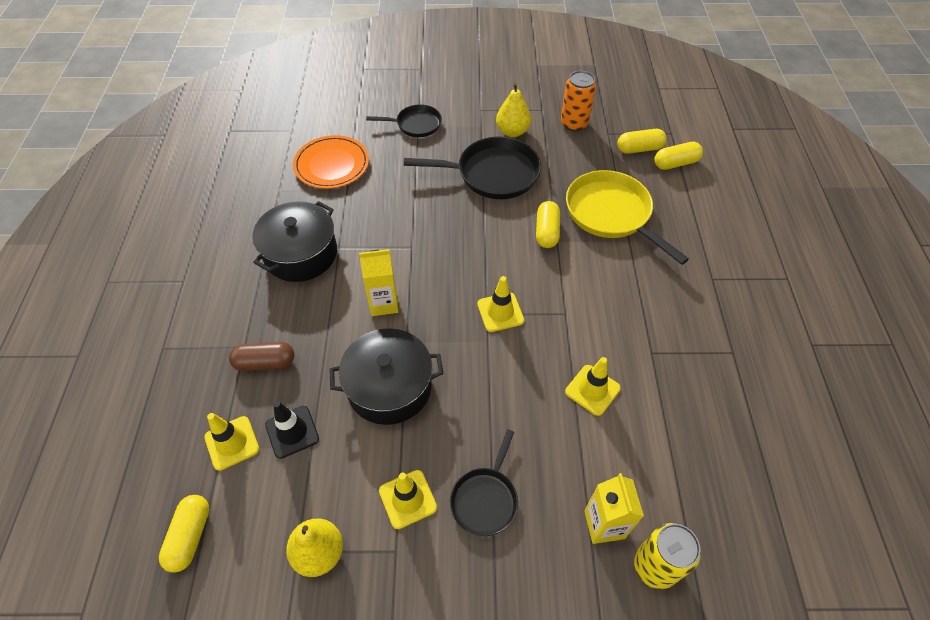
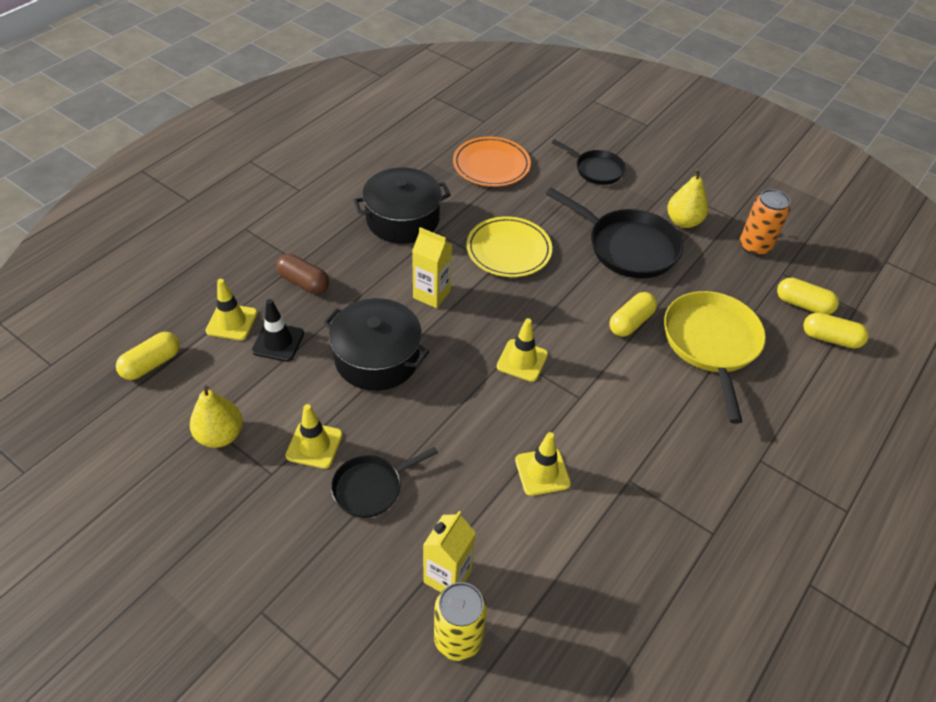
camera: 35 degrees right, 5 degrees down
none -> yellow plate [466,216,552,277]

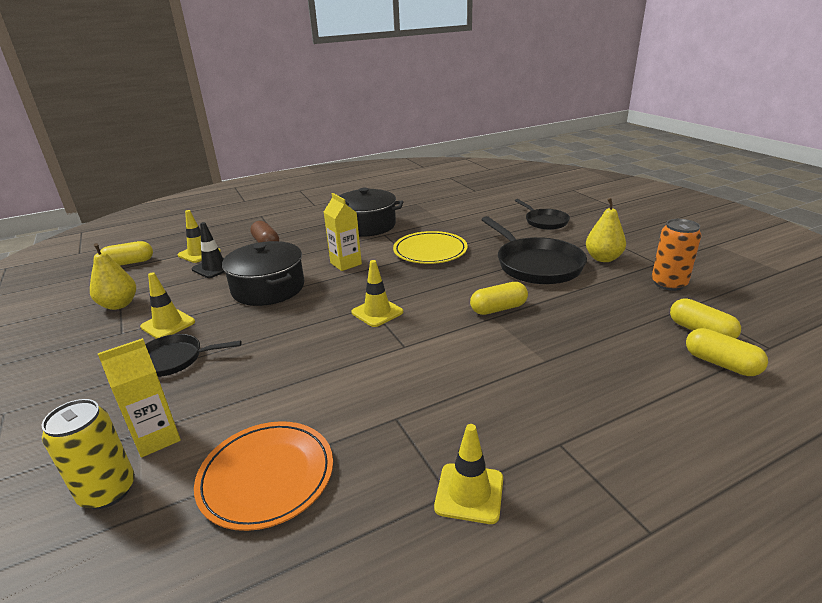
camera: 30 degrees right, 20 degrees down
orange plate [453,137,531,187] -> orange plate moved to [194,421,333,531]
yellow traffic cone [515,432,571,496] -> yellow traffic cone moved to [434,424,503,524]
yellow pan [664,291,766,424] -> none

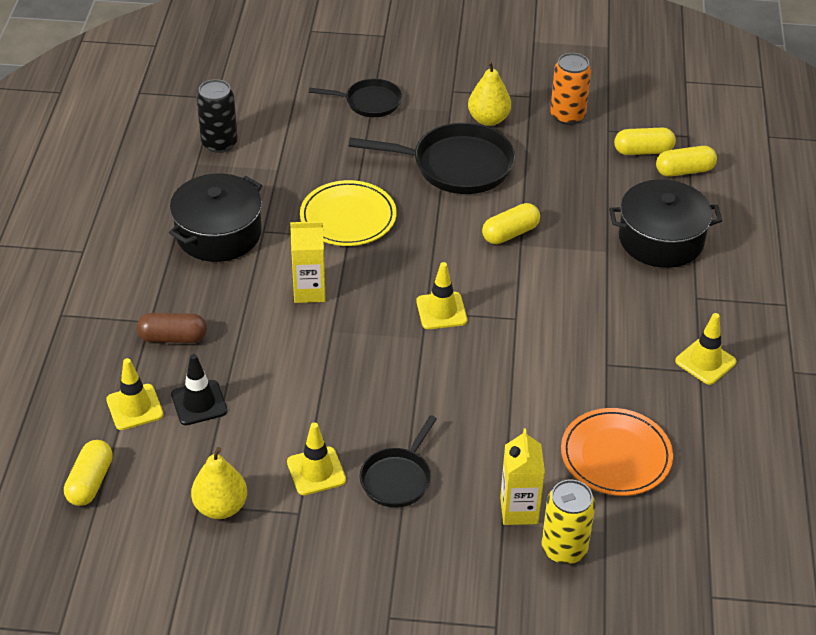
camera: 60 degrees left, 15 degrees up
black pot [222,241,304,306] -> black pot moved to [609,179,722,268]
yellow capsule [470,282,528,315] -> yellow capsule turned 45 degrees clockwise [482,203,540,244]
none -> black can [196,79,238,153]

